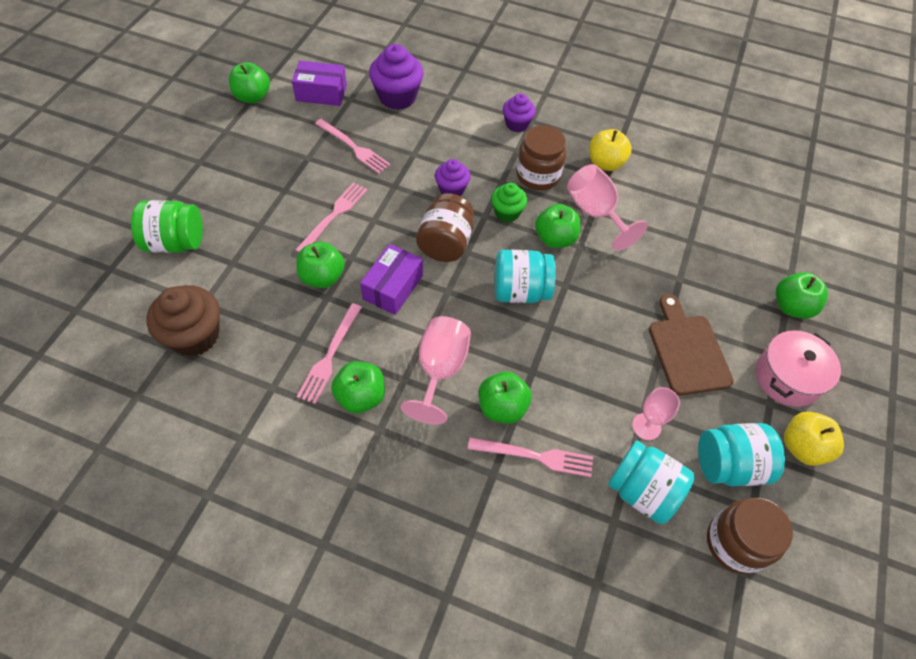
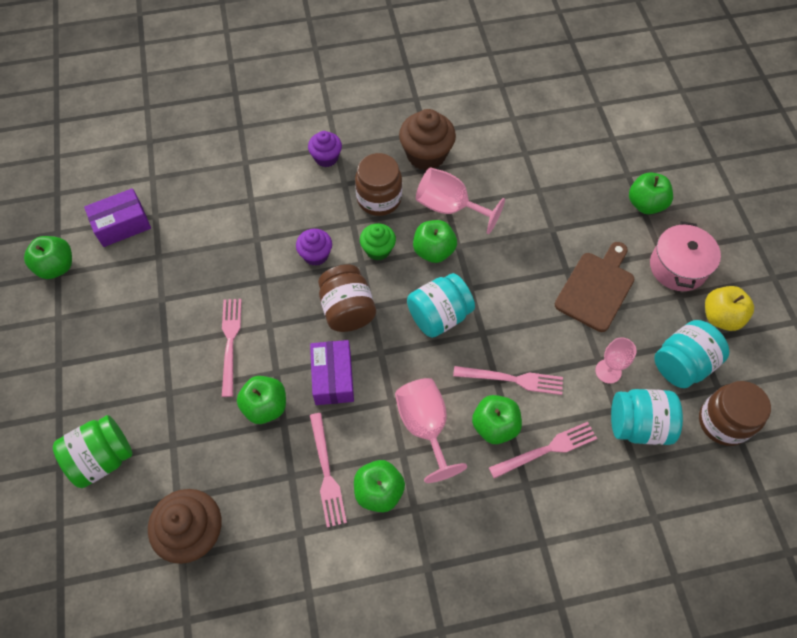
camera: 30 degrees left, 5 degrees up
pink fork [315,119,390,174] -> pink fork moved to [453,366,563,395]
purple cupcake [369,44,424,110] -> none
yellow apple [589,129,632,171] -> brown cupcake [399,109,456,170]
brown cutting board [649,294,734,396] -> brown cutting board turned 75 degrees clockwise [555,242,635,332]

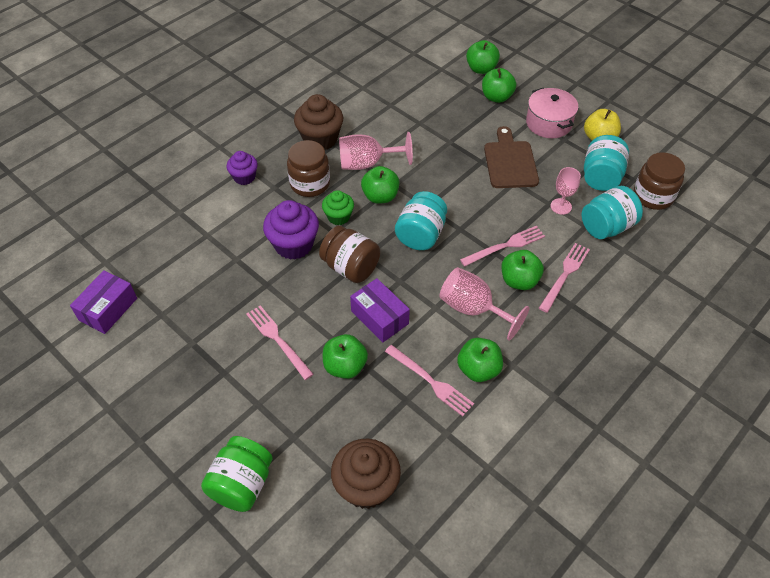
camera: 35 degrees left, 10 degrees down
green apple [24,236,72,279] -> green apple moved to [466,40,500,74]
purple cupcake [296,229,332,266] -> purple cupcake [263,200,319,260], size x1.65

